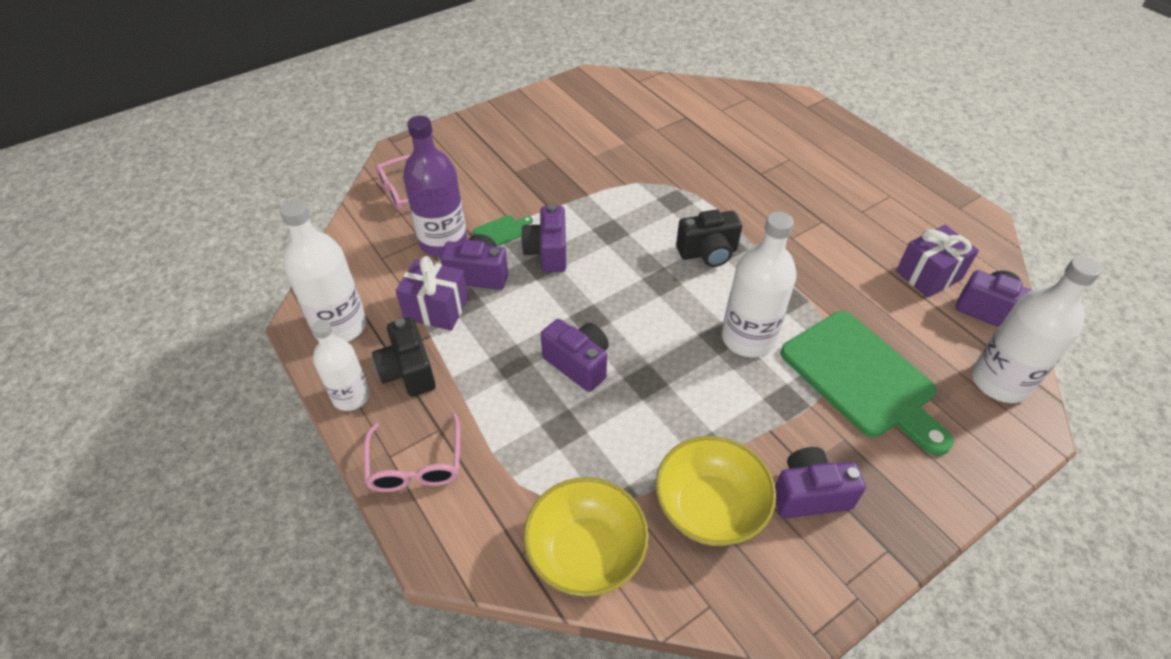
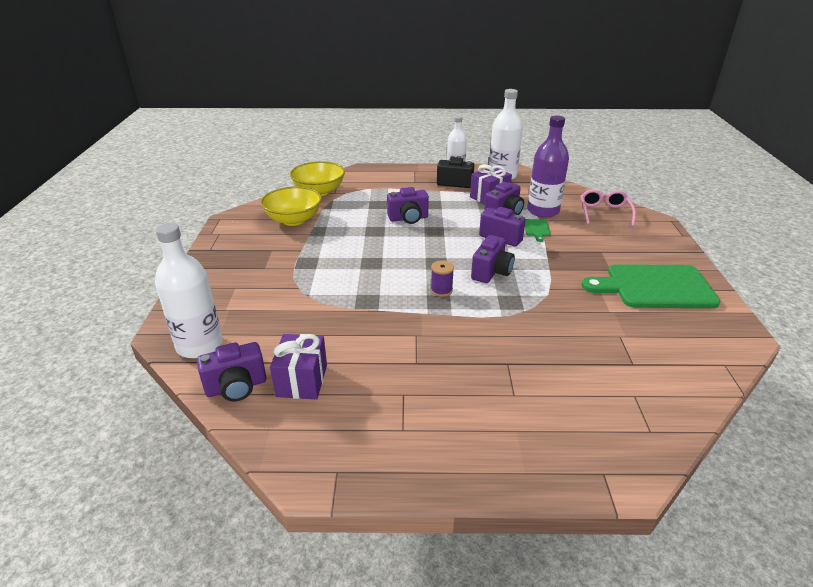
camera: 125 degrees right, 15 degrees down
pink glasses [364,413,460,492] -> none
black camera [676,209,742,267] -> purple spool [431,260,454,297]
white bottle [722,212,796,357] -> none
purple camera [775,447,866,518] -> purple camera moved to [471,235,515,283]
green cutting board [781,311,954,456] -> green cutting board moved to [582,264,720,308]

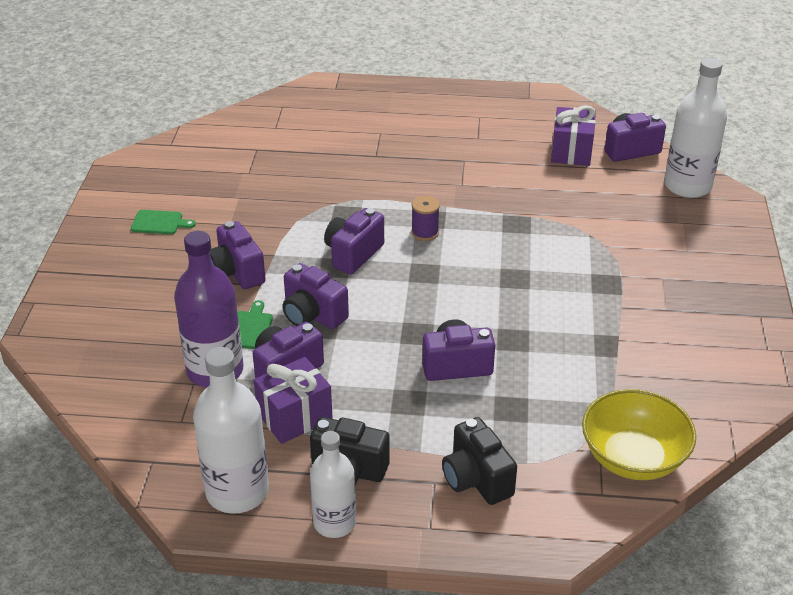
camera: 175 degrees left, 5 degrees up
yellow bowl [261,187,322,226] -> none
pink glasses [581,189,636,226] -> none
green cutting board [582,264,720,308] -> green cutting board [131,210,196,234], size x0.40
none -> purple camera [210,221,266,289]
none -> black camera [442,417,517,505]

